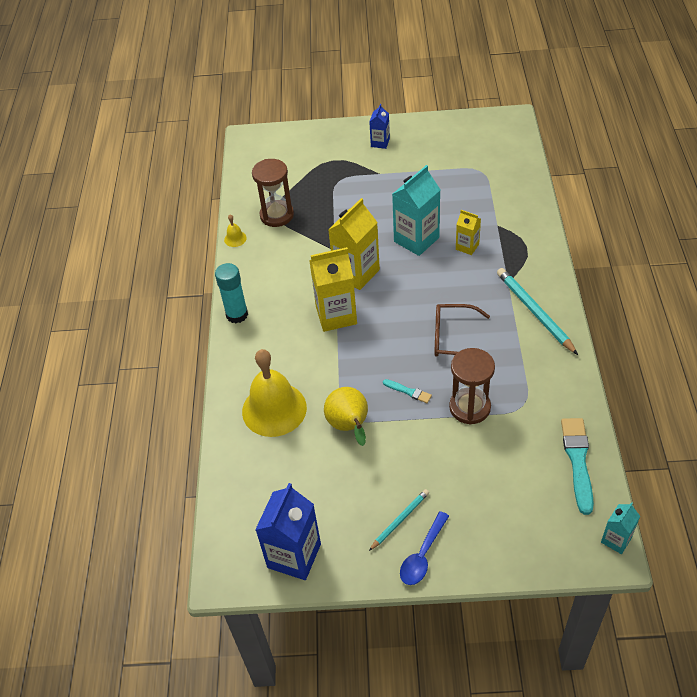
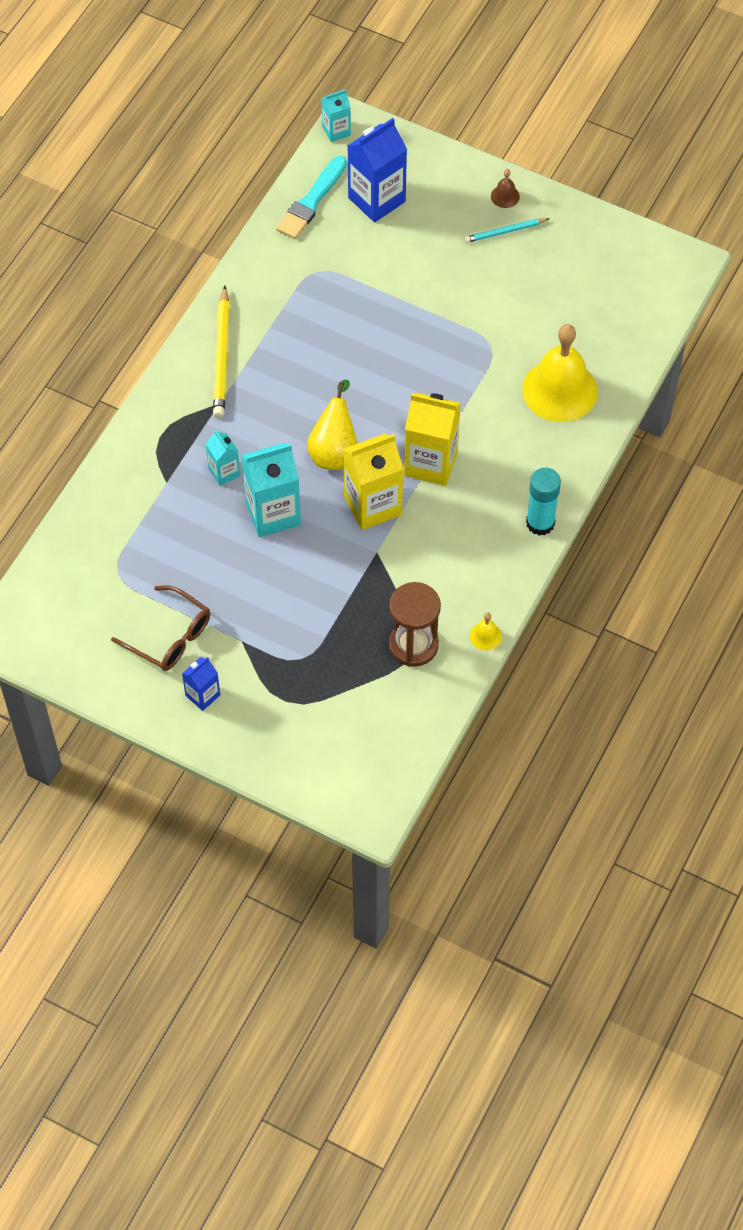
camera: 155 degrees left, 10 degrees up
blue carton [255,483,321,580] -> blue carton moved to [347,118,407,222]
yellow pear [324,387,368,446] -> yellow pear moved to [307,380,357,470]
turquoise brush [383,379,432,403] -> none
blue spoon [400,511,449,585] -> brown bell [491,169,520,208]
brown glasses [434,304,490,357] -> brown glasses moved to [111,585,210,671]
brown hourglass [449,348,495,425] -> none
yellow carton [456,210,481,255] -> turquoise carton [205,430,240,486]
turquoise pencil [497,268,578,355] -> yellow pencil [213,286,230,418]

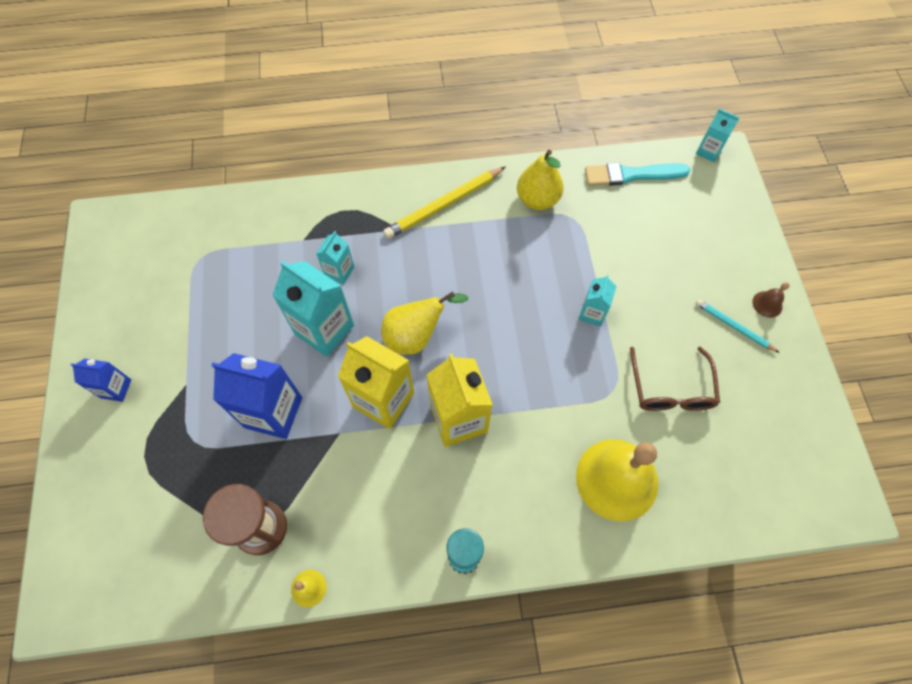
camera: 55 degrees right, 5 degrees up
brown glasses [111,585,210,671] -> brown glasses moved to [630,346,720,411]
blue carton [347,118,407,222] -> blue carton moved to [211,353,302,439]
none -> yellow pear [517,150,563,210]
none -> turquoise carton [579,275,617,327]

